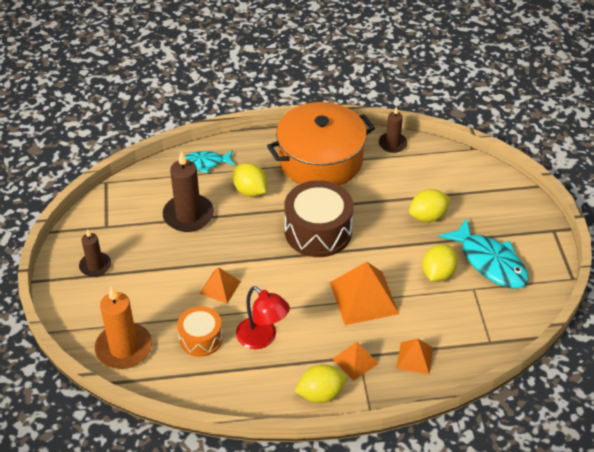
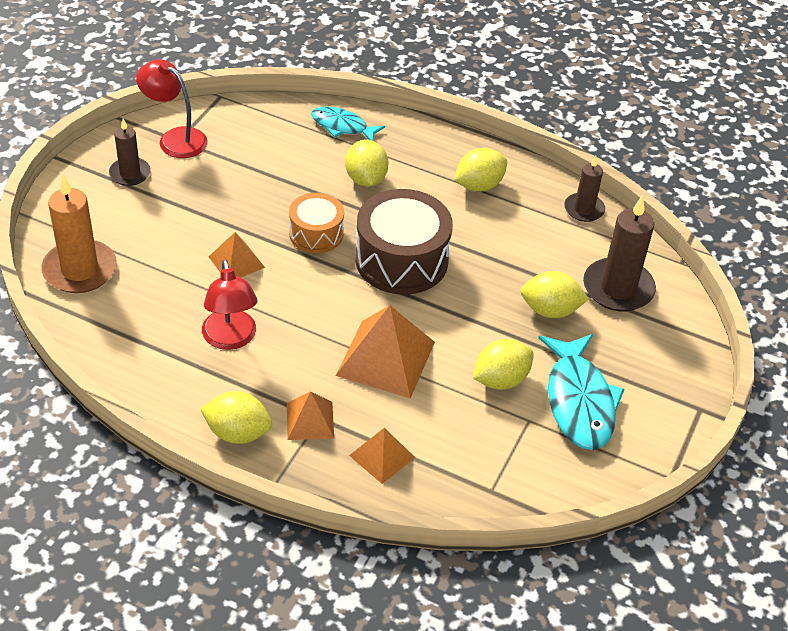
camera: 30 degrees right, 0 degrees up
brown candle [162,151,214,232] -> brown candle moved to [583,195,656,312]
orange drum [177,306,223,357] -> orange drum moved to [289,193,344,253]
orange pot [267,102,375,186] -> yellow lemon [454,148,507,192]
none -> red lamp [136,59,208,158]

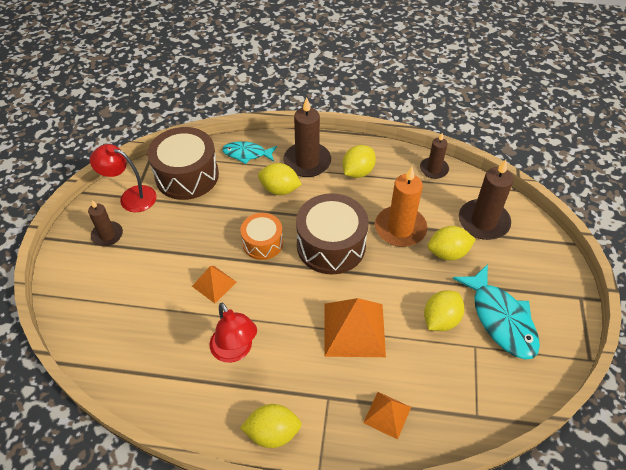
camera: 15 degrees left, 5 degrees up
orange candle [41,175,117,293] -> orange candle moved to [375,167,427,247]
orange pyramid [287,391,334,440] -> none
yellow lemon [345,140,389,187] -> yellow lemon turned 45 degrees counterclockwise [258,163,302,195]
none -> brown drum [148,127,219,200]
none -> brown candle [283,97,331,177]

